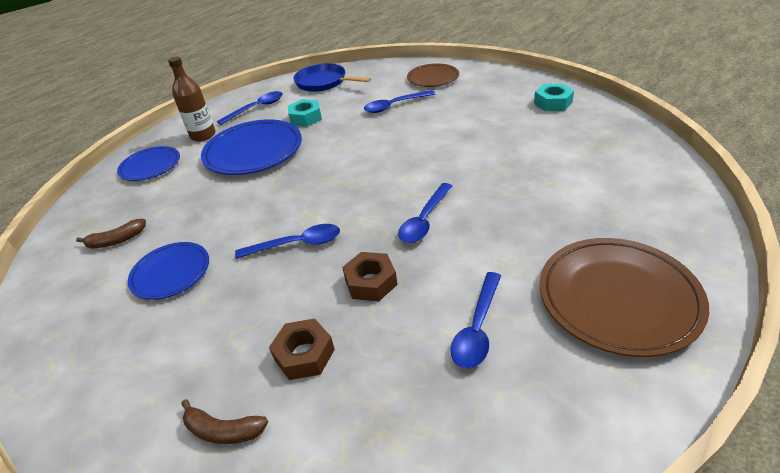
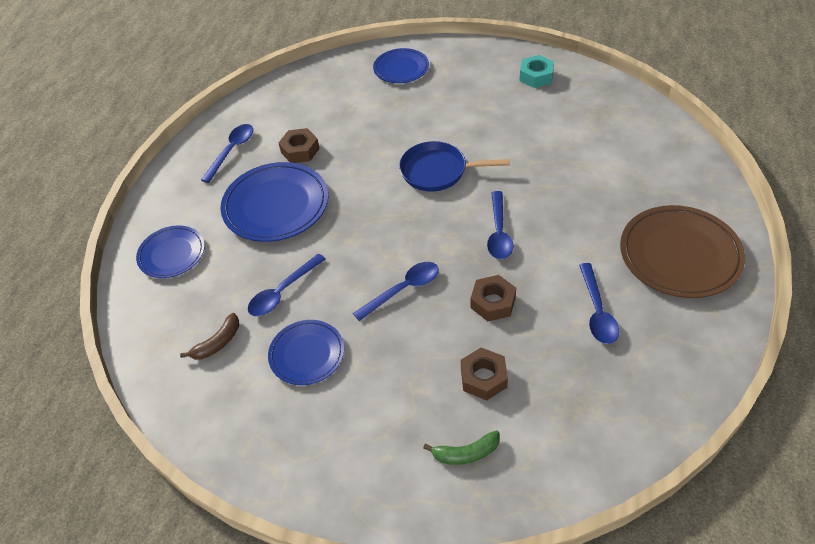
camera: 25 degrees left, 10 degrees up
brown bottle [168,57,216,142] -> none
brown banana [181,399,268,444] -> green banana [423,430,500,465]
turquoise nut [288,99,322,127] -> brown nut [279,128,320,163]
blue pan [293,63,371,92] -> blue pan moved to [399,141,510,192]
blue spoon [364,90,435,113] -> blue spoon moved to [248,253,326,316]
brown plate [407,63,459,87] -> blue plate [373,48,429,83]

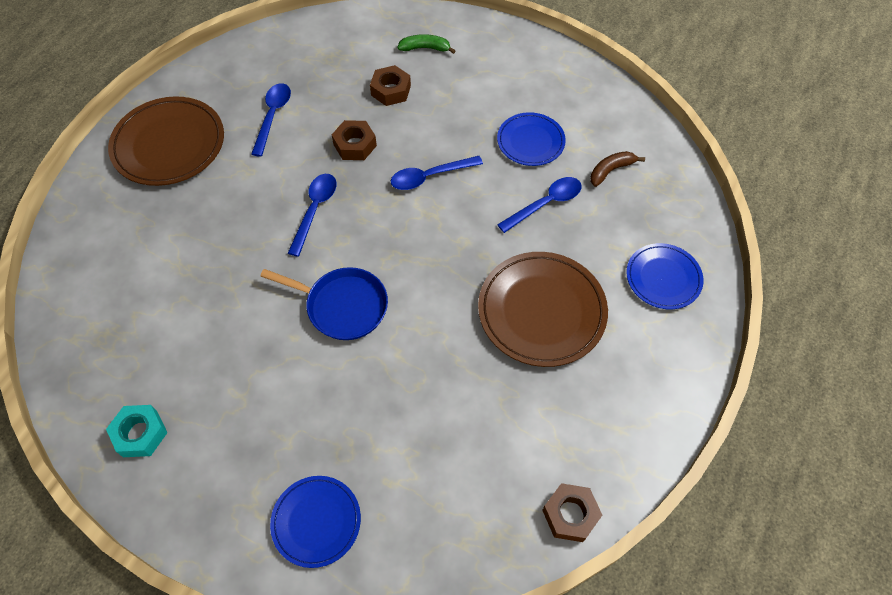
camera: 170 degrees left, 10 degrees up
blue spoon [201,124,253,183] -> none
blue plate [221,162,328,242] -> brown plate [478,252,608,367]
brown nut [279,128,320,163] -> brown nut moved to [542,483,602,542]

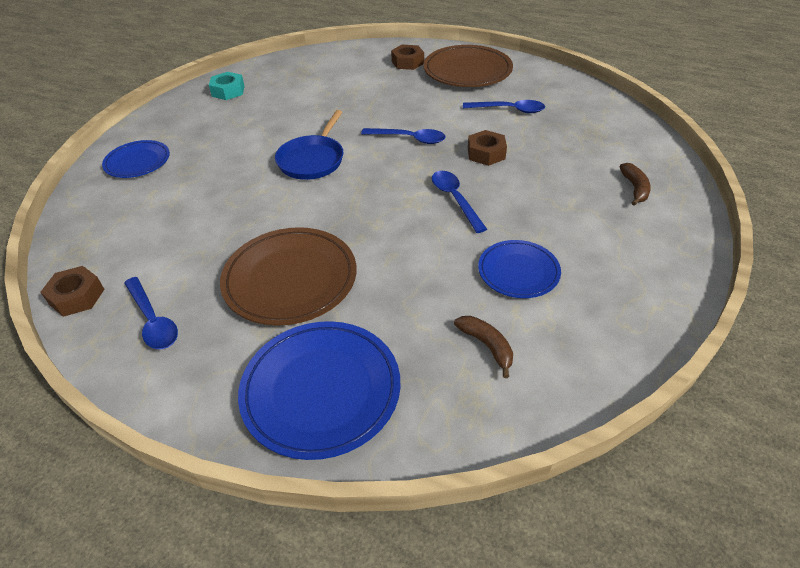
camera: 90 degrees right, 15 degrees down
brown nut [370,65,411,106] -> brown nut moved to [391,45,424,70]
green banana [397,34,455,54] -> brown banana [619,163,651,206]
blue spoon [497,177,582,233] -> blue spoon moved to [124,277,178,349]
blue plate [626,243,703,309] -> blue plate [238,321,401,460], size x1.65

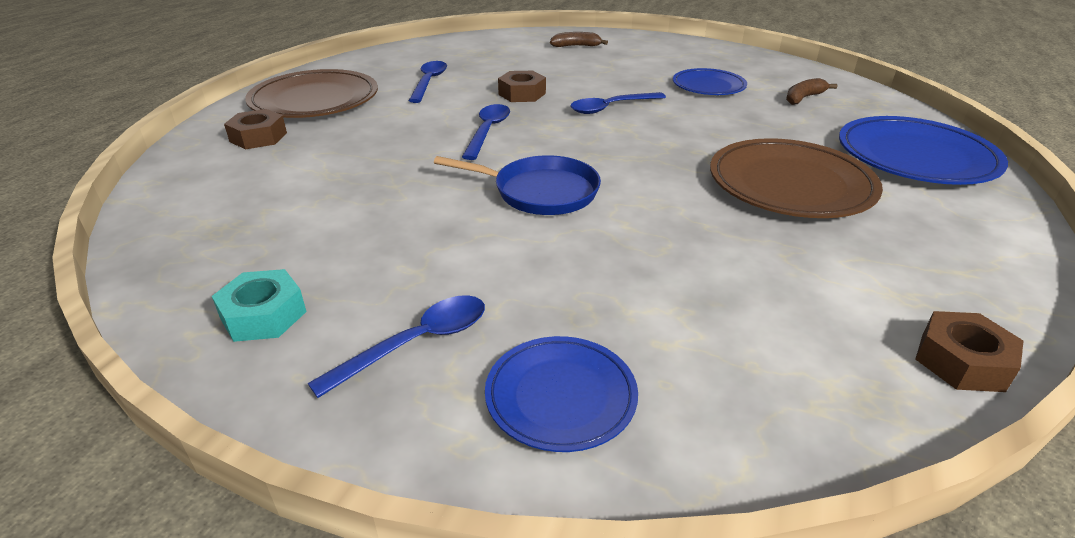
camera: 95 degrees left, 10 degrees down
blue spoon [124,277,178,349] -> blue spoon moved to [308,295,485,398]

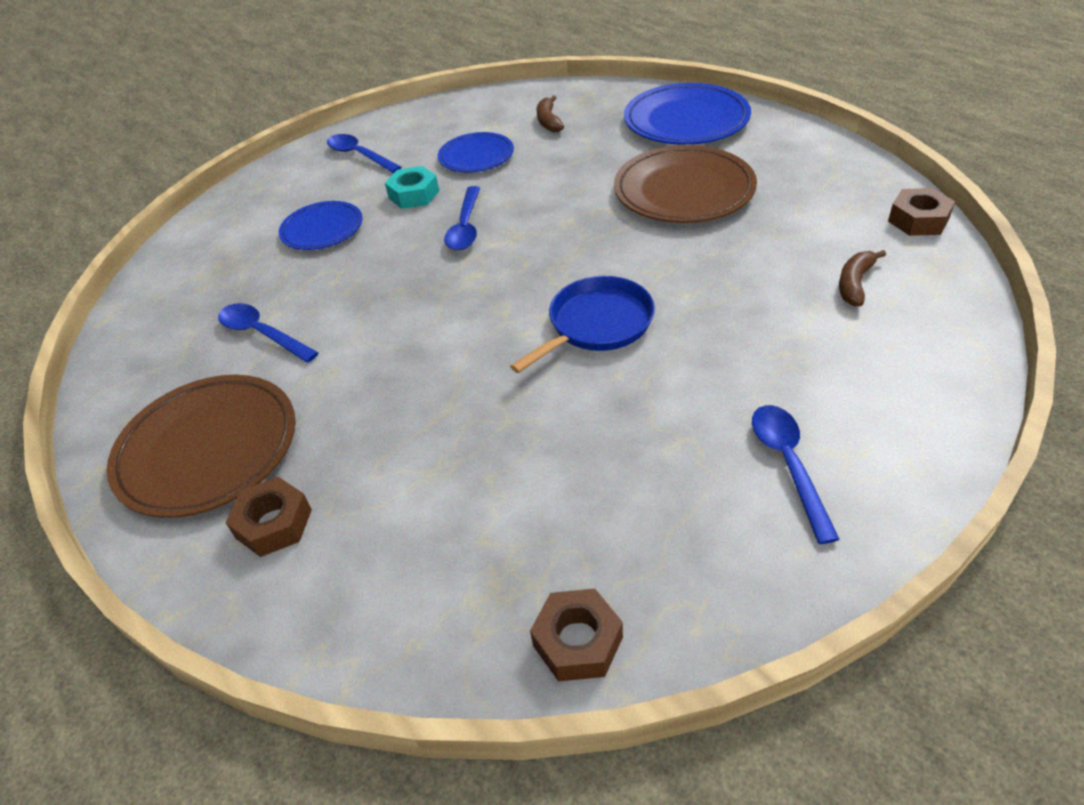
camera: 55 degrees left, 10 degrees up
turquoise nut [212,269,307,342] -> turquoise nut moved to [385,166,439,209]
blue spoon [462,104,510,160] -> blue spoon moved to [327,134,402,173]
blue plate [485,336,638,452] -> blue plate moved to [279,201,362,250]
brown nut [498,71,546,102] -> brown nut moved to [530,588,623,681]
brown banana [550,32,608,47] -> brown banana moved to [839,250,886,306]

